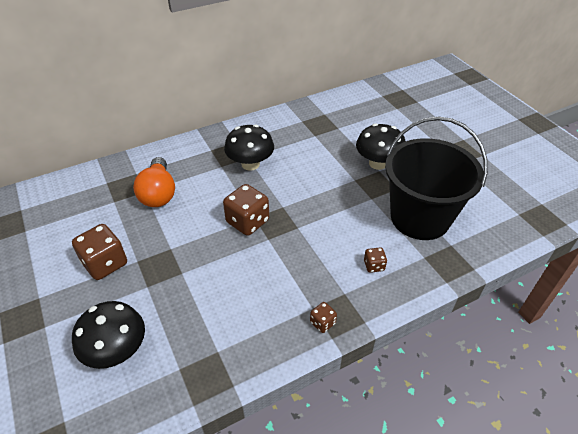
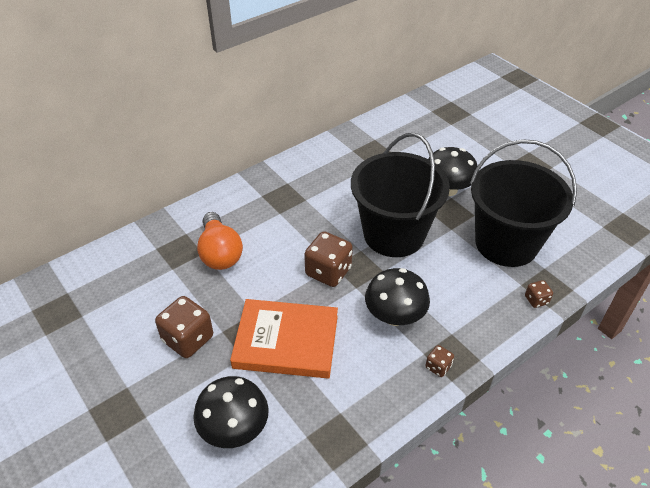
camera: 10 degrees left, 0 degrees up
black mushroom [224,124,274,171] -> black mushroom moved to [365,268,430,326]
brown dice [364,247,387,273] -> brown dice moved to [525,280,553,308]
none -> orange book [230,299,338,378]
none -> black bucket [351,133,450,257]

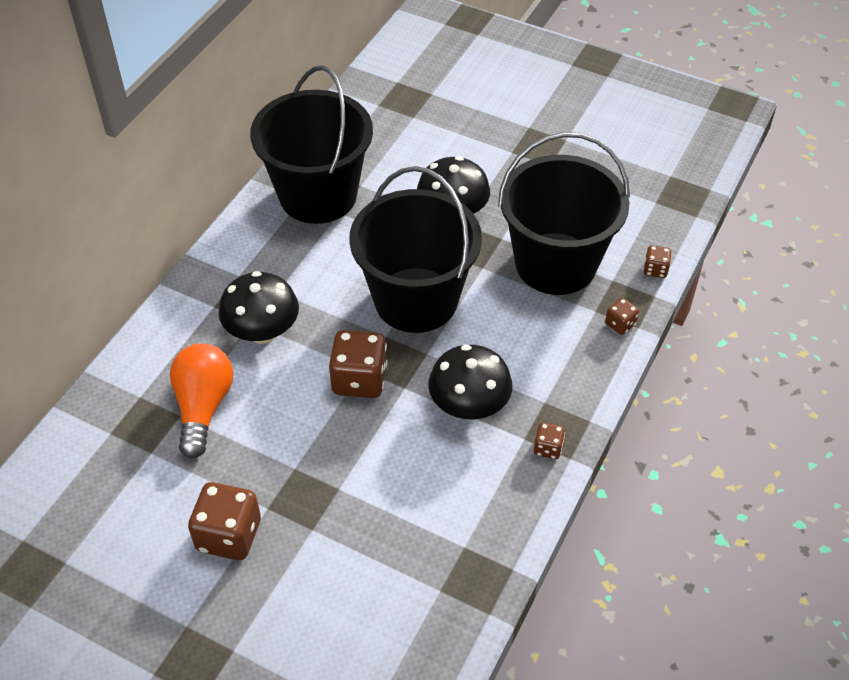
camera: 25 degrees left, 5 degrees up
black mushroom [193,376,269,448] -> black mushroom moved to [219,271,299,344]
orange light bulb [197,212,243,270] -> orange light bulb turned 135 degrees counterclockwise [170,344,233,459]
orange book [230,299,338,378] -> none
none -> black bucket [250,65,373,224]
none -> brown dice [643,245,672,278]

